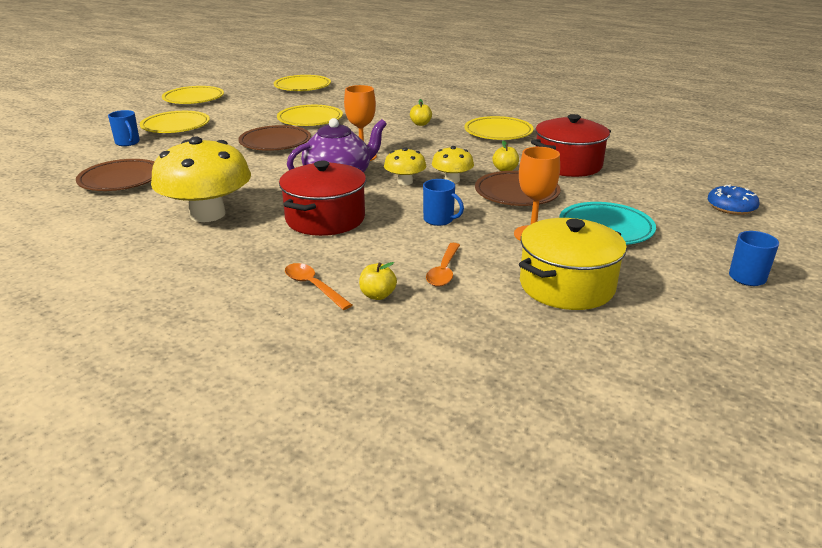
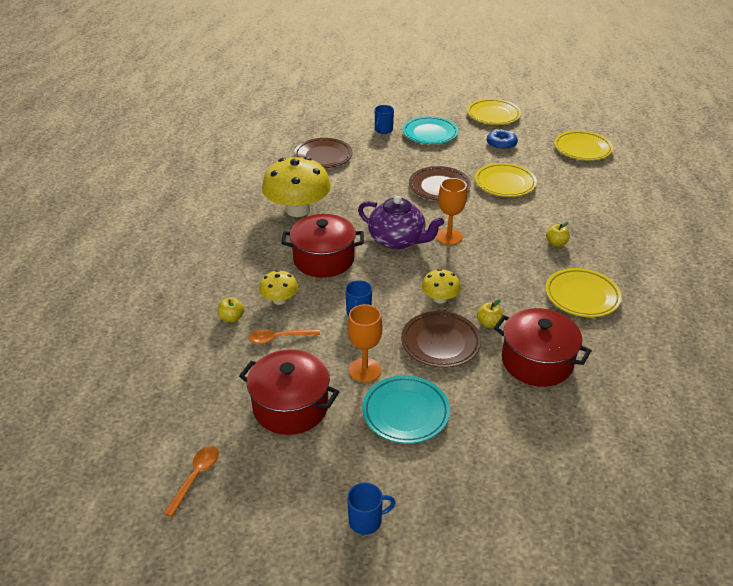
camera: 65 degrees right, 10 degrees up
yellow plate [140,111,210,133] -> turquoise plate [403,116,458,144]
orange spoon [285,263,352,310] -> orange spoon moved to [164,446,219,517]
yellow mushroom [384,147,426,185] -> yellow mushroom moved to [259,270,298,305]
yellow pot [519,218,627,310] -> red pot [239,349,340,435]
blue donut [708,184,760,215] -> blue donut moved to [487,129,518,150]

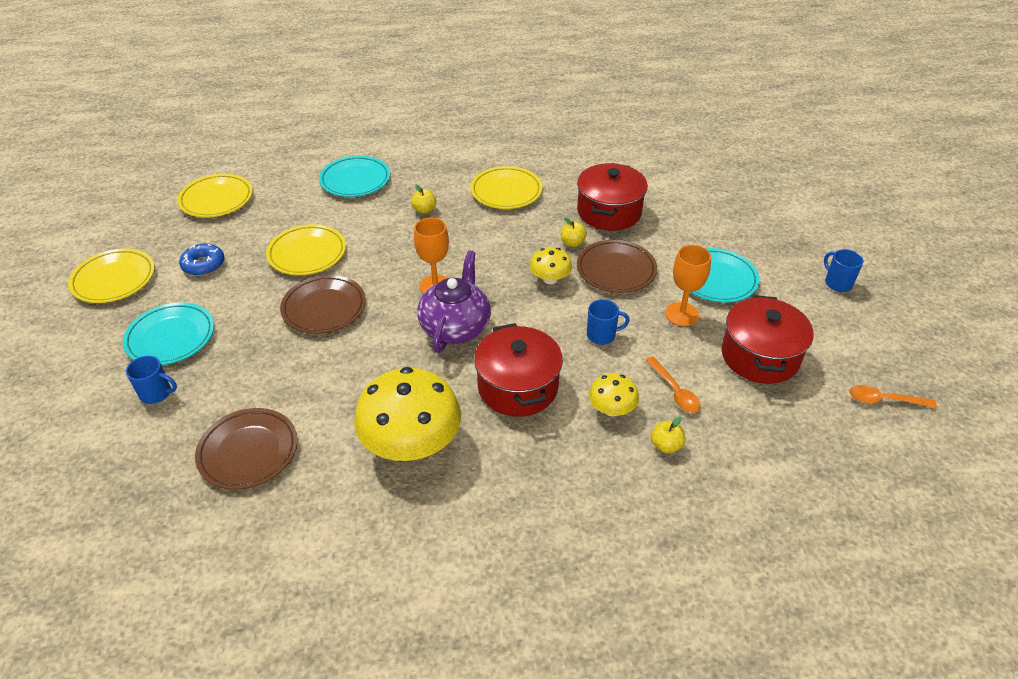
camera: 105 degrees left, 5 degrees up
none -> turquoise plate [319,156,390,197]

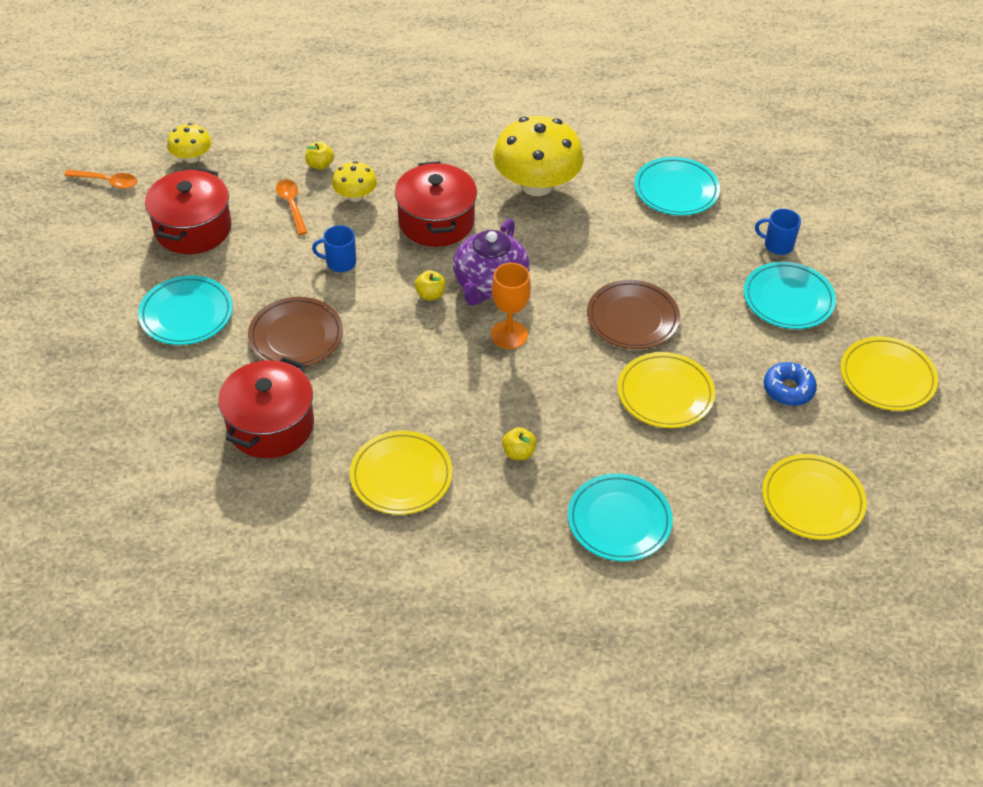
camera: 175 degrees left, 5 degrees up
brown plate [195,408,298,490] -> turquoise plate [634,157,720,216]
yellow mushroom [530,247,572,284] -> yellow mushroom moved to [167,123,212,163]
yellow apple [561,218,587,247] -> yellow apple moved to [415,270,446,301]
orange goblet [665,245,711,326] -> none
blue mug [824,249,864,292] -> none

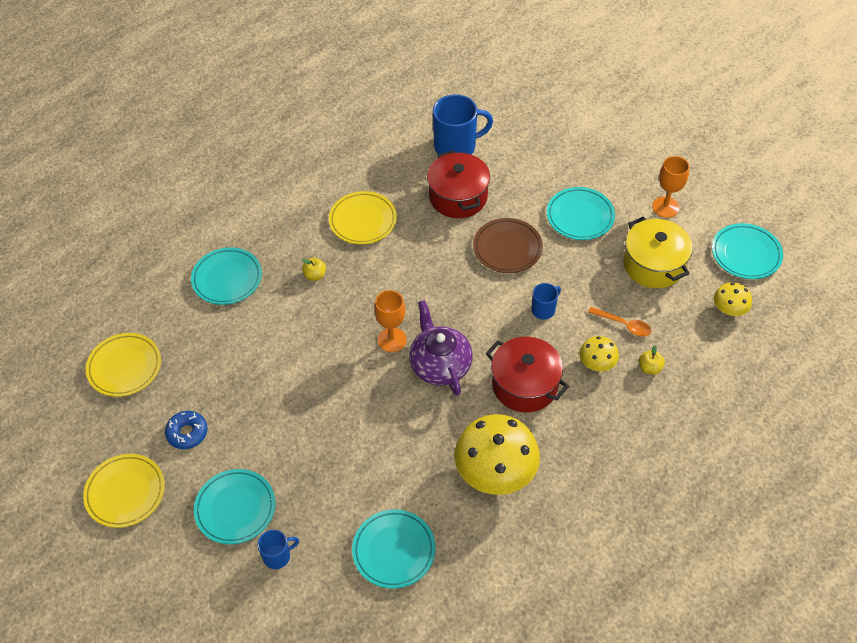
camera: 140 degrees right, 5 degrees up
orange spoon [64,170,137,189] -> turquoise plate [712,223,783,279]
red pot [145,168,232,254] -> yellow pot [623,217,693,288]
yellow apple [415,270,446,301] -> none
brown plate [587,280,680,349] -> none
yellow plate [618,352,715,428] -> none
none -> blue mug [433,94,493,155]
none -> orange goblet [652,156,689,218]

